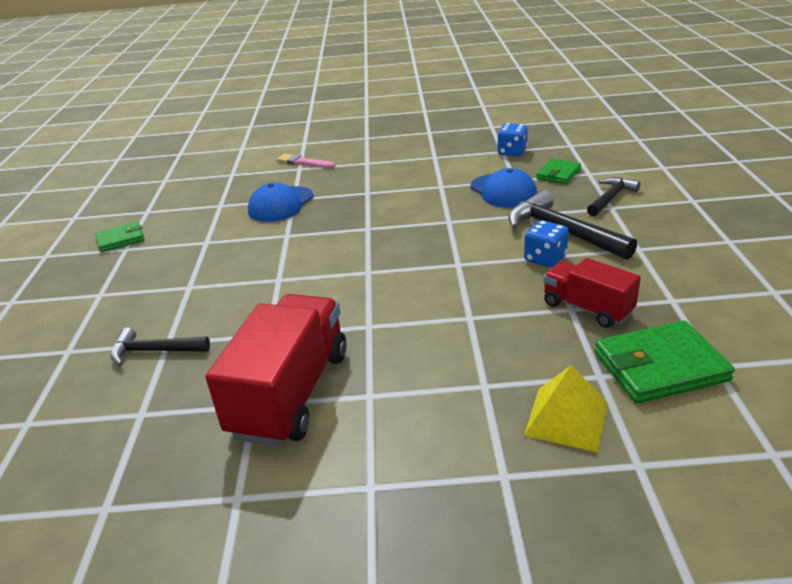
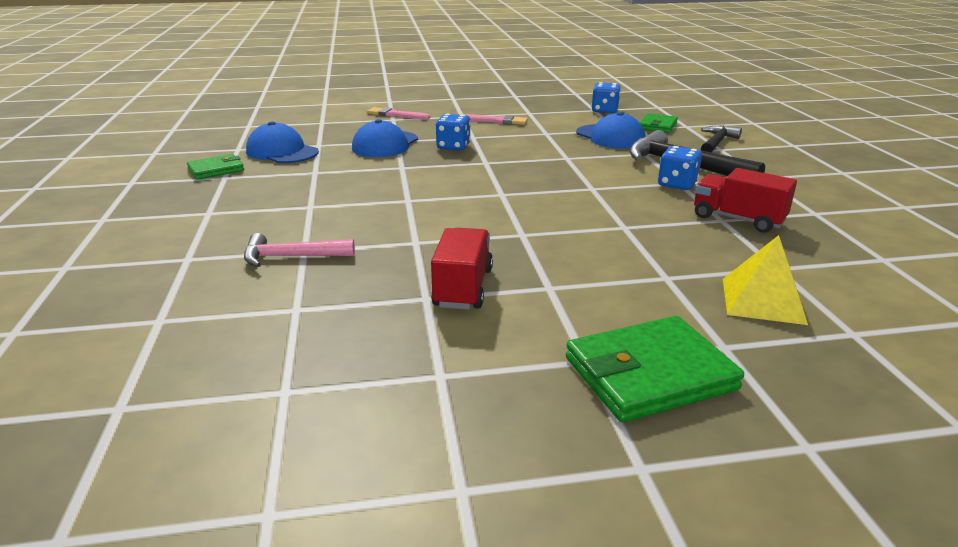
camera: 10 degrees left, 5 degrees down
black hammer [111,327,210,365] -> pink hammer [244,233,355,267]
red truck [205,294,347,447] -> red truck [431,228,493,310], size x0.59
green wallet [594,320,735,404] -> green wallet moved to [566,316,744,422]
none -> blue cap [246,121,319,163]
none -> blue dice [436,114,471,150]
none -> pink brush [462,114,528,125]

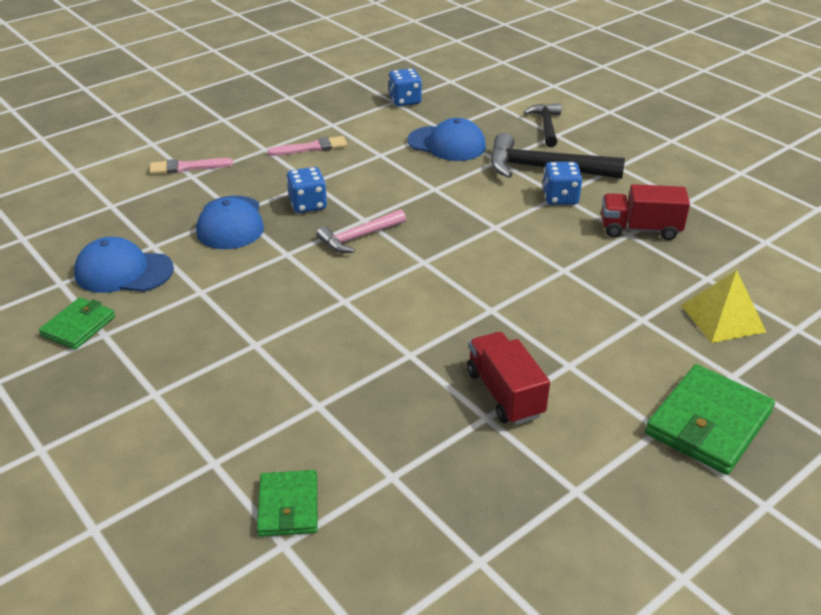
camera: 30 degrees left, 10 degrees up
pink hammer [244,233,355,267] -> pink hammer moved to [317,209,406,253]
green wallet [639,113,678,133] -> green wallet moved to [257,470,317,537]

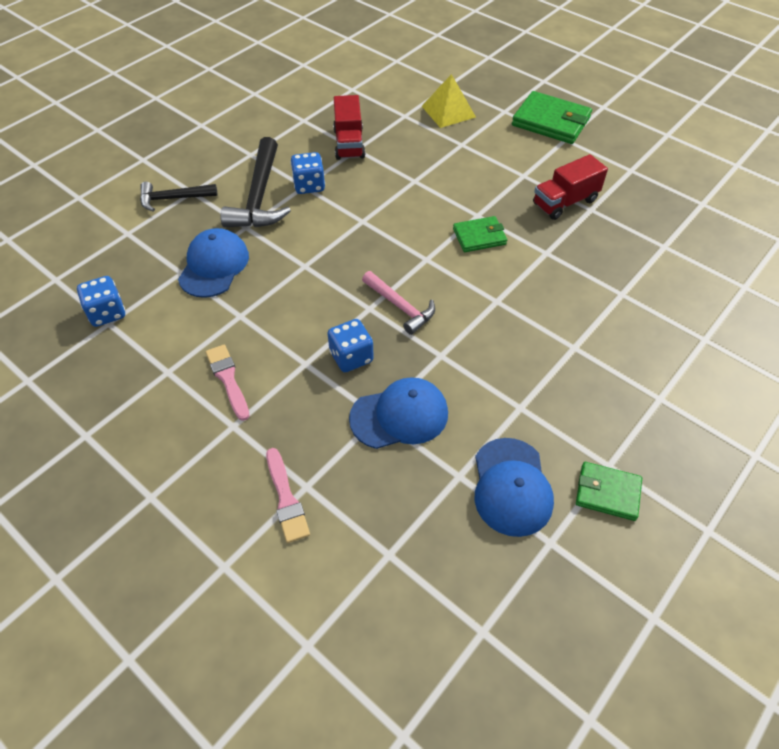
camera: 100 degrees left, 15 degrees up
green wallet [257,470,317,537] -> green wallet moved to [453,216,507,252]

